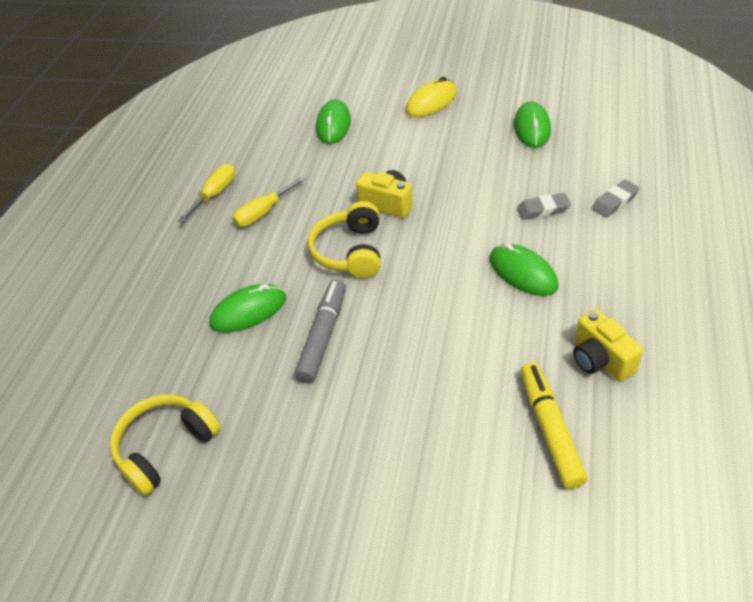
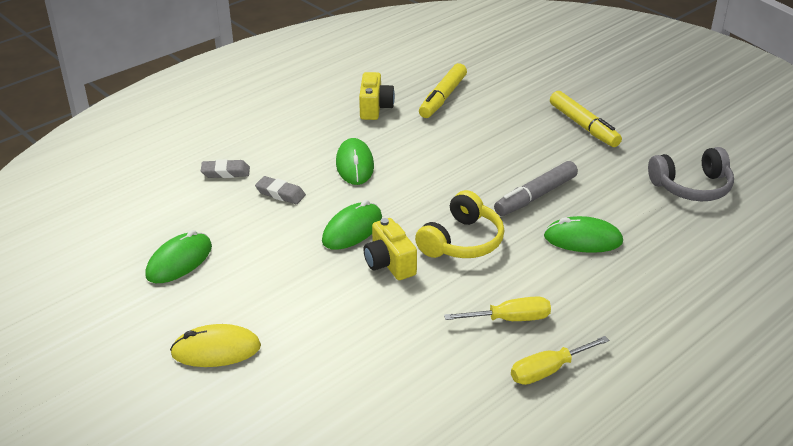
camera: 150 degrees left, 10 degrees down
yellow headphones [110,394,221,496] -> grey headphones [648,147,734,201]
green mouse [316,100,351,144] -> green mouse moved to [322,200,382,250]
none -> yellow marker [550,91,622,147]

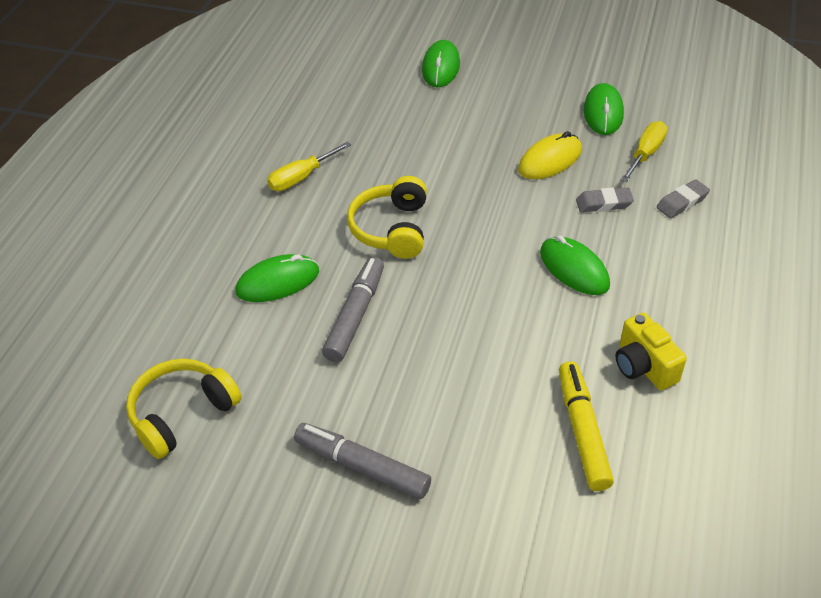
camera: 150 degrees right, 10 degrees up
yellow mouse [170,324,261,367] -> yellow mouse moved to [518,131,582,179]
green mouse [322,200,382,250] -> green mouse moved to [422,40,460,87]
yellow camera [364,218,417,280] -> none
yellow screwdriver [511,336,609,385] -> yellow screwdriver moved to [621,121,668,182]
yellow marker [550,91,622,147] -> grey marker [294,423,431,499]
grey headphones [648,147,734,201] -> yellow headphones [126,359,242,459]

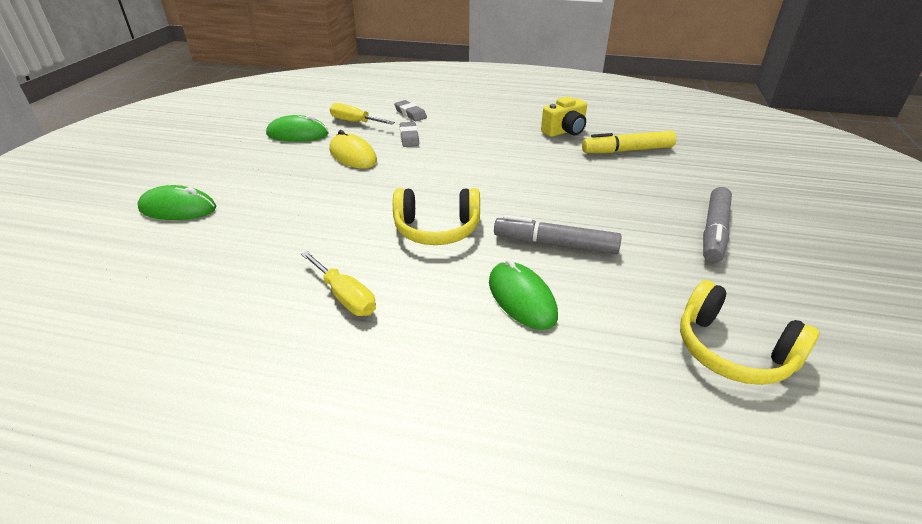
camera: 95 degrees left, 10 degrees down
green mouse [540,236,610,295] -> none

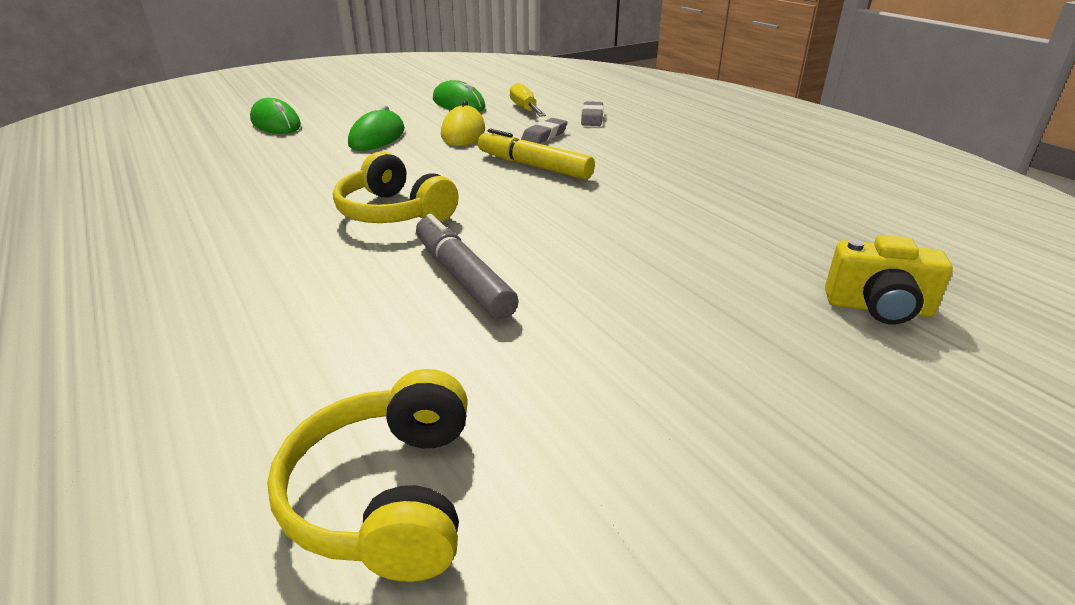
camera: 45 degrees right, 5 degrees down
yellow screwdriver [301,251,376,316] -> none
green mouse [489,259,558,330] -> green mouse moved to [348,105,405,151]
yellow camera [541,96,587,137] -> yellow camera moved to [825,235,953,325]
yellow marker [582,131,677,153] -> yellow marker moved to [478,129,595,180]
grey marker [703,187,732,263] -> none

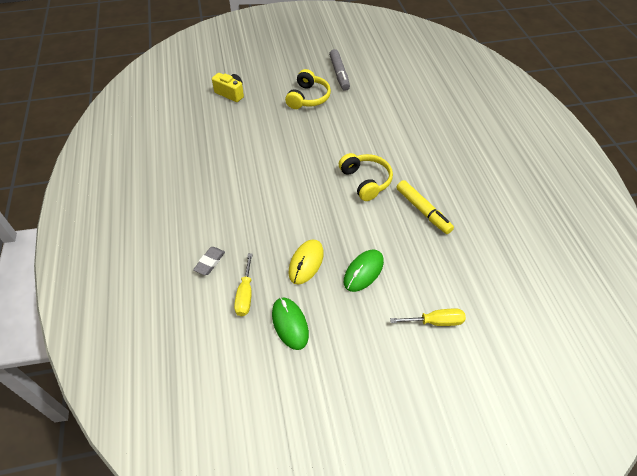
camera: 160 degrees left, 20 degrees up
green mouse [250,98,301,134] -> yellow screwdriver [390,308,466,326]
yellow headphones [267,369,468,582] -> yellow headphones moved to [285,69,331,109]
grey marker [416,214,519,320] -> grey marker moved to [329,49,350,91]
yellow marker [478,129,595,180] -> yellow marker moved to [397,180,454,234]
grey eraser [521,118,567,144] -> none

